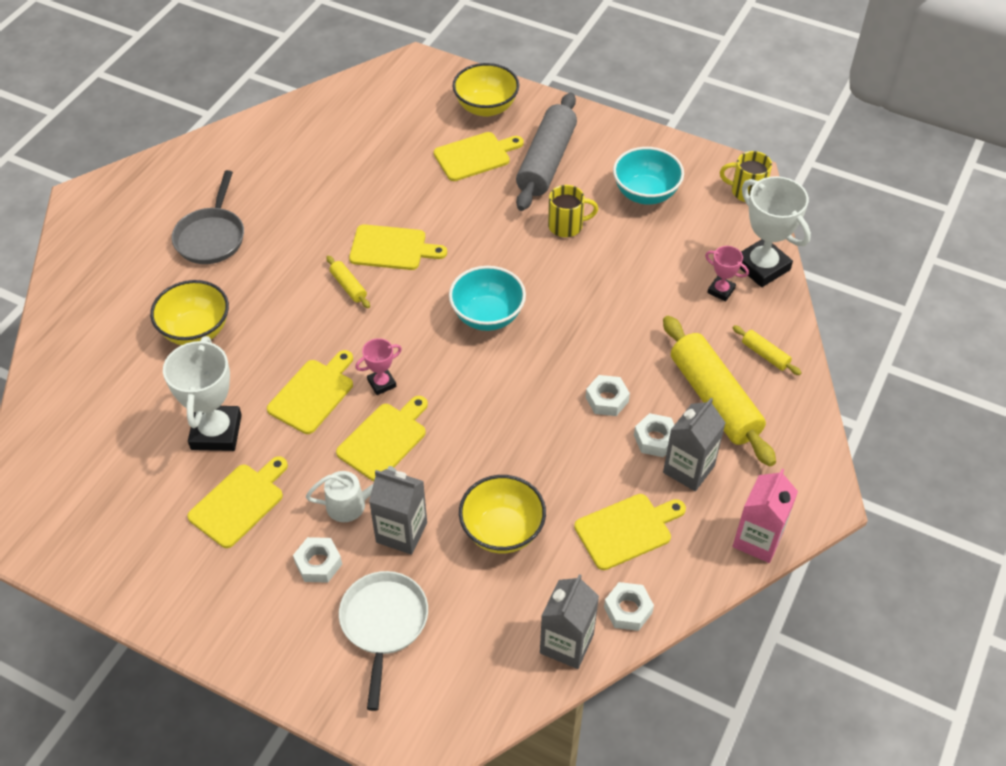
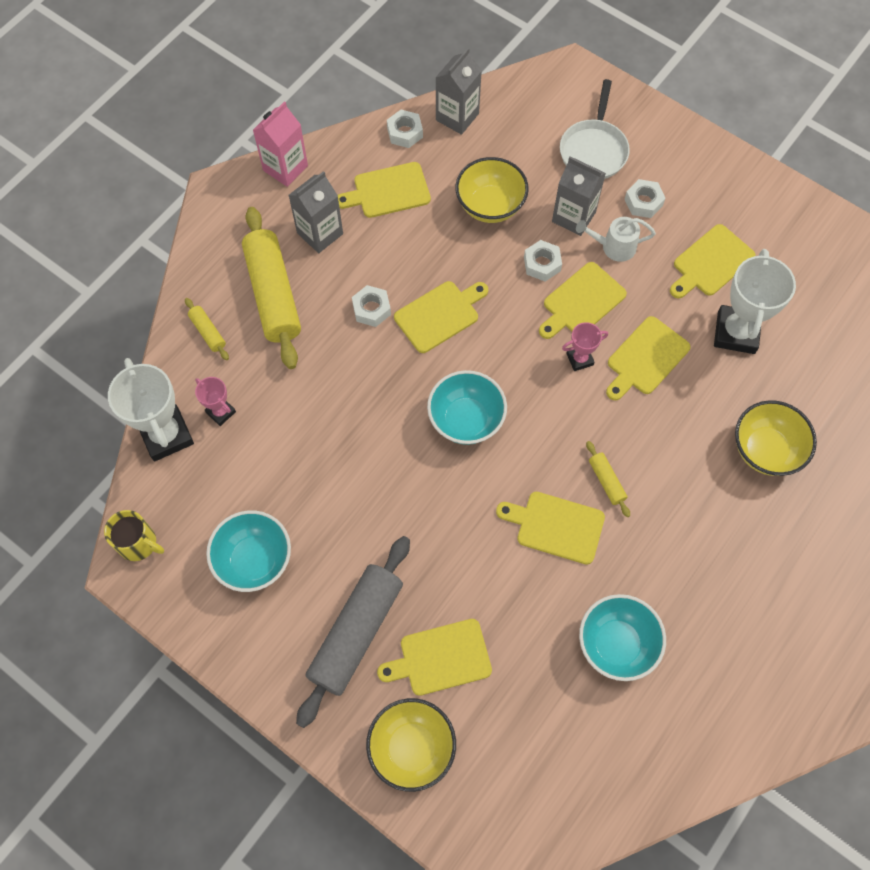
camera: 170 degrees left, 15 degrees up
grey pan [172,170,244,264] -> none
yellow mug [548,185,598,237] -> none
white nut [634,413,674,457] -> white nut moved to [524,240,562,281]
none -> yellow cutting board [394,281,488,353]
none -> turquoise bowl [579,594,666,681]

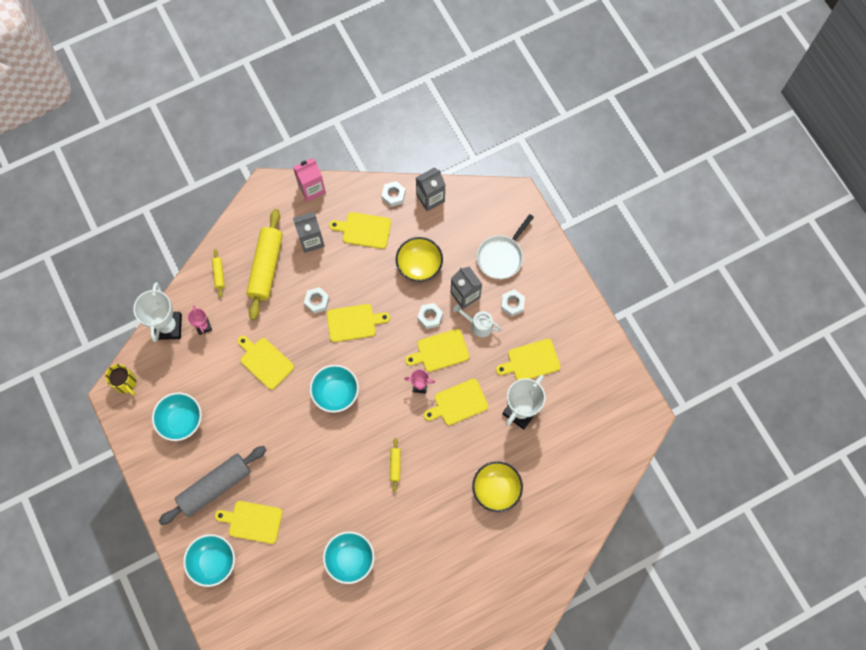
camera: 25 degrees right, 5 degrees up
yellow bowl [366,698,456,792] -> turquoise bowl [183,534,235,587]
yellow cutting board [496,492,605,565] -> yellow cutting board moved to [238,336,294,390]

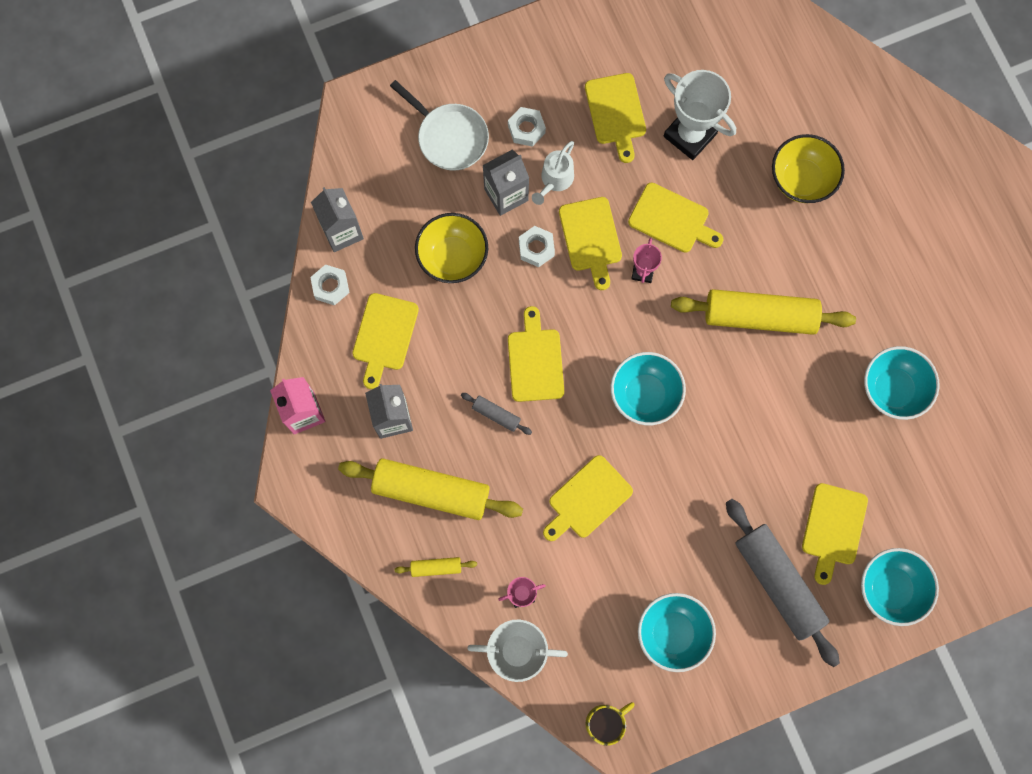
camera: 85 degrees left, 5 degrees up
white nut [304,287,330,314] -> grey rolling pin [461,393,532,435]
yellow rolling pin [390,438,401,492] -> yellow rolling pin [671,289,856,335], size x2.30
yellow cutting board [424,379,488,425] -> yellow cutting board turned 45 degrees counterclockwise [628,183,723,253]

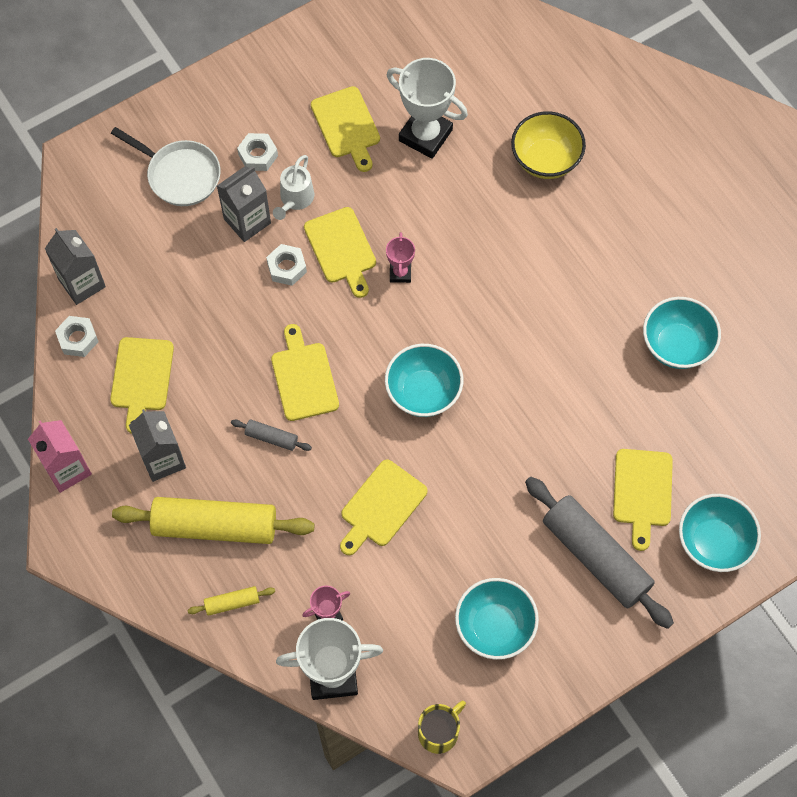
camera: 10 degrees left, 10 degrees down
yellow bowl [415,213,488,283] -> none
yellow cutting board [628,183,723,253] -> none
yellow rolling pin [671,289,856,335] -> none

